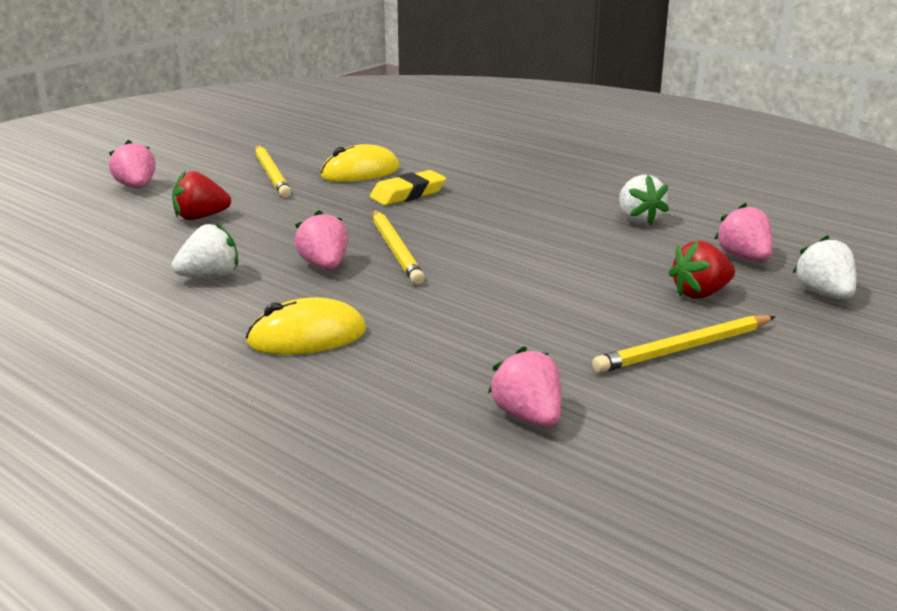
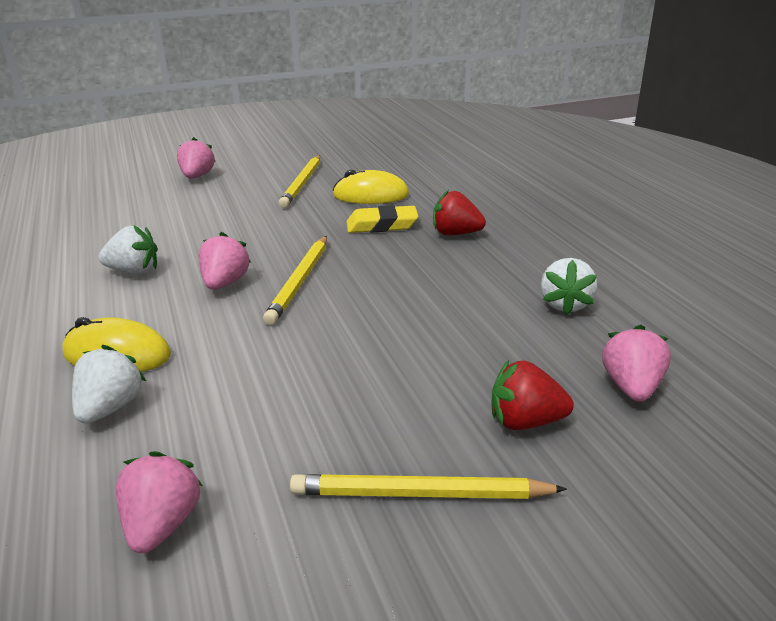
camera: 30 degrees right, 5 degrees up
red strawberry [172,171,231,220] -> red strawberry moved to [433,190,486,235]
white strawberry [792,235,857,299] -> white strawberry moved to [72,345,146,424]

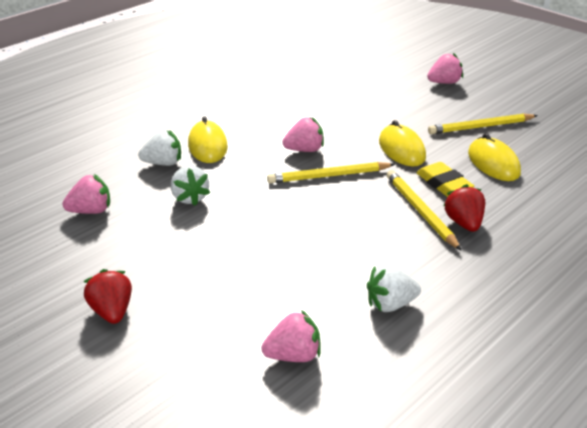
camera: 65 degrees right, 5 degrees up
white strawberry [98,225,158,274] -> white strawberry moved to [171,166,210,206]
yellow pencil [290,474,567,499] -> yellow pencil moved to [386,170,462,251]
red strawberry [491,360,574,430] -> red strawberry moved to [83,269,132,324]
none -> yellow mouse [379,120,426,166]

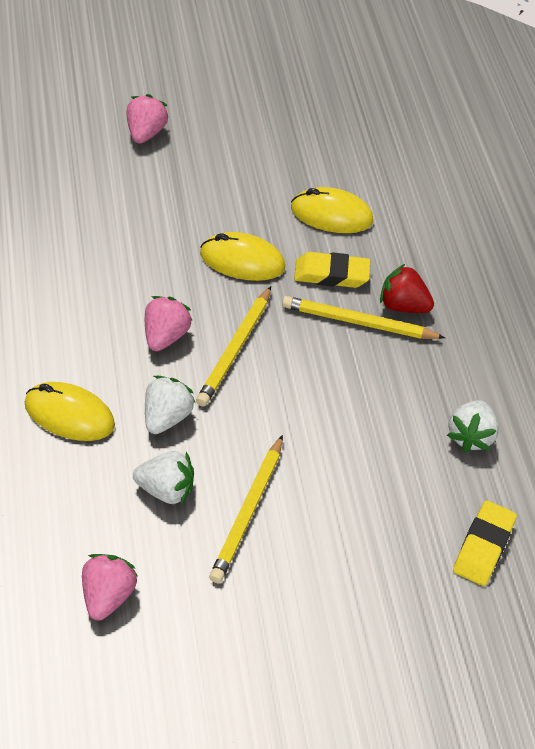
camera: 60 degrees left, 15 degrees up
red strawberry [83,269,132,324] -> none
white strawberry [138,130,181,166] -> white strawberry moved to [145,376,195,434]
pink strawberry [262,310,321,362] -> yellow eraser [453,501,517,586]
yellow pencil [428,113,538,134] -> yellow pencil moved to [209,435,283,583]

